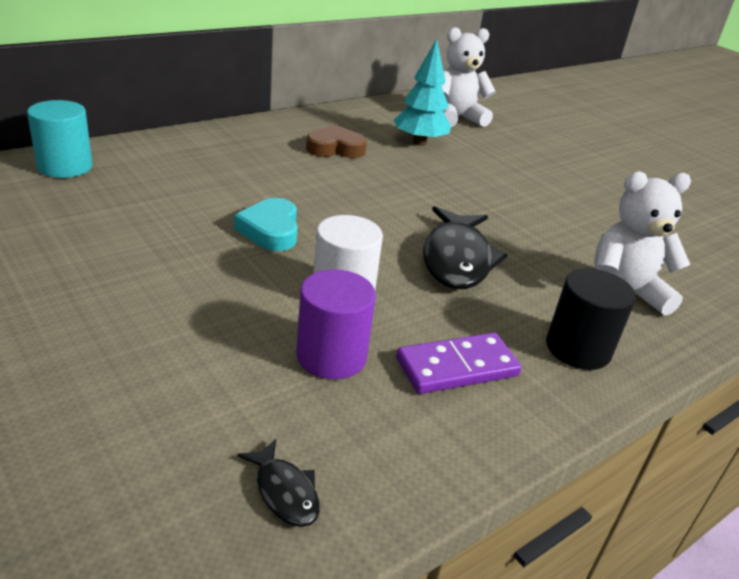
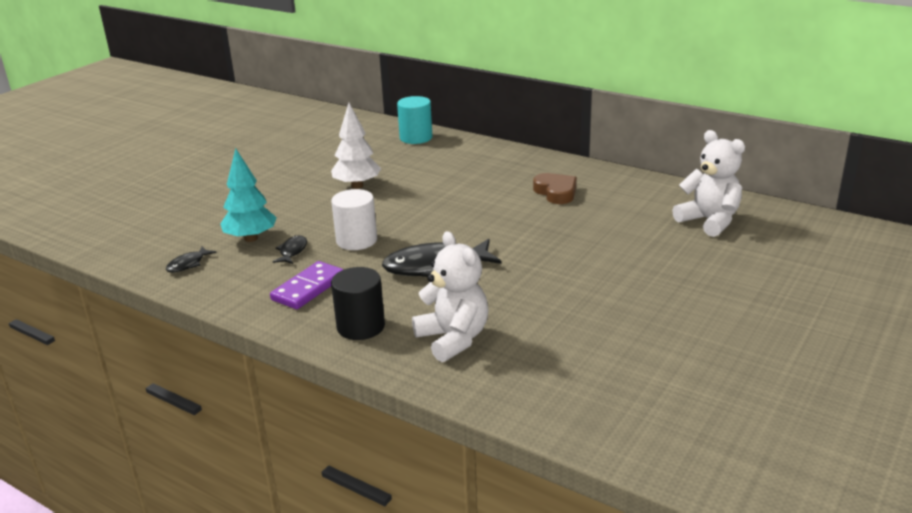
camera: 75 degrees right, 5 degrees down
turquoise heart [234,198,298,251] -> none
purple cylinder [296,269,376,379] -> black fish [272,235,307,264]
turquoise tree [394,39,451,146] -> turquoise tree moved to [220,148,277,242]
purple domino [396,332,522,394] -> purple domino turned 75 degrees clockwise [270,261,344,309]
none -> white tree [331,103,381,189]

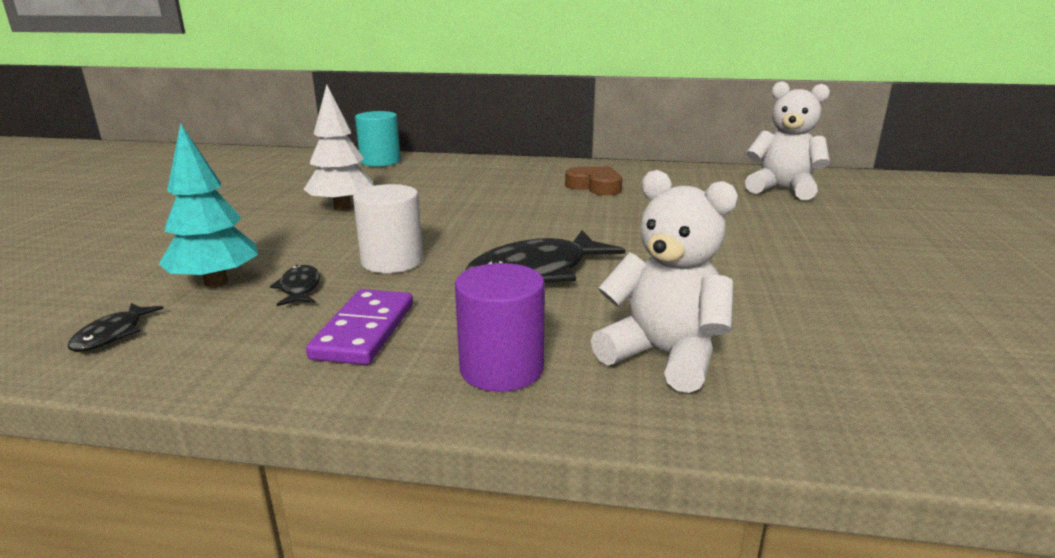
camera: 25 degrees left, 5 degrees down
black cylinder [331,267,385,340] -> purple cylinder [455,263,545,392]

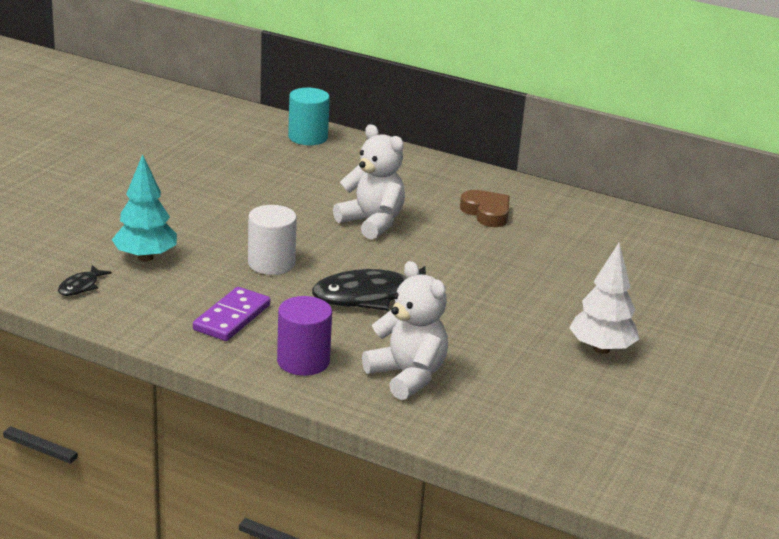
camera: 15 degrees right, 5 degrees up
black fish [270,265,320,306] -> none
white tree [303,84,374,211] -> white tree moved to [569,243,639,354]
white teddy bear [745,81,830,200] -> white teddy bear moved to [333,124,405,240]

